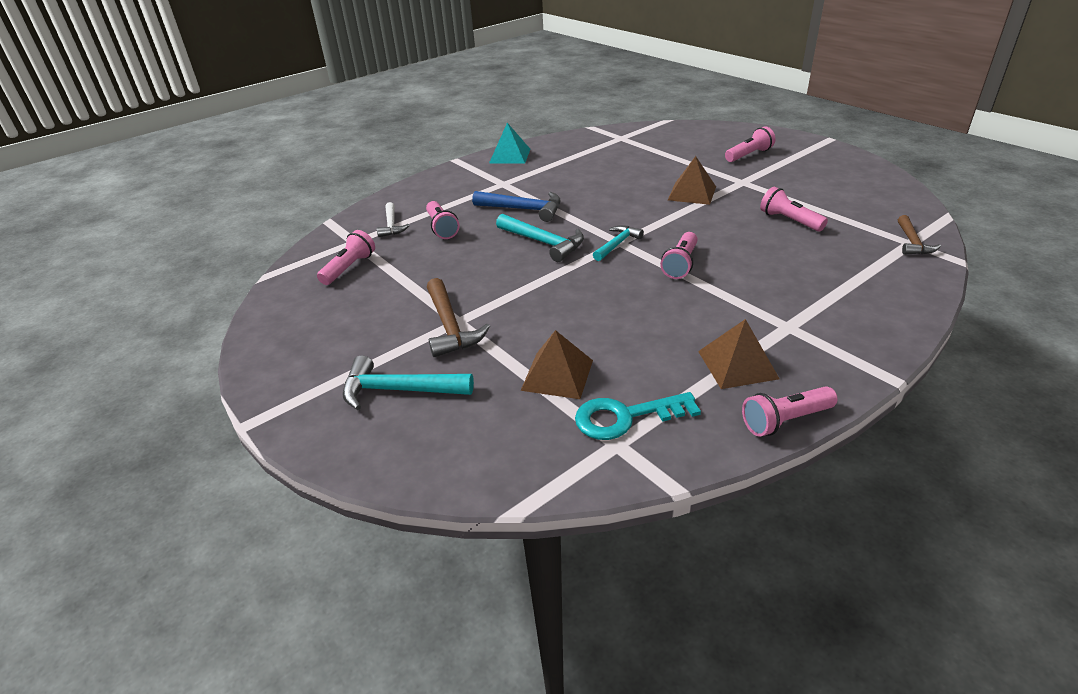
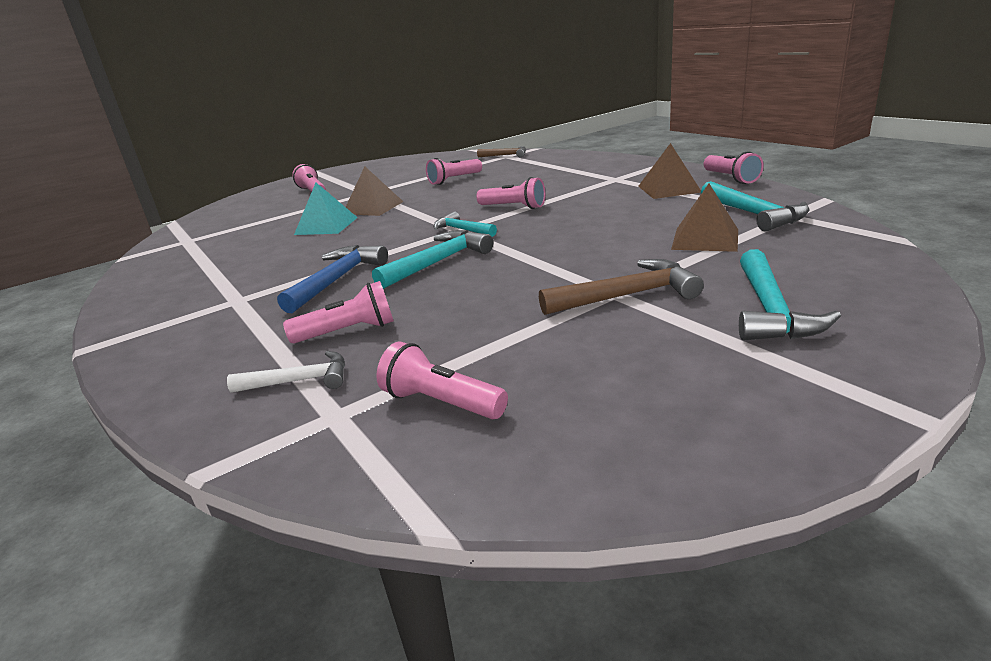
camera: 85 degrees left, 10 degrees down
turquoise pyramid [489,123,530,164] -> turquoise pyramid moved to [294,183,358,235]
turquoise key [575,392,701,440] -> turquoise hammer [701,181,810,232]

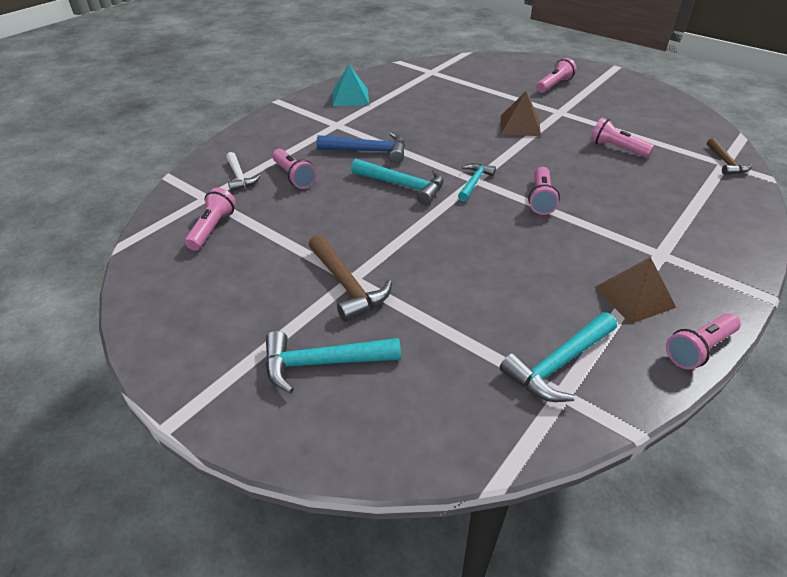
camera: 70 degrees right, 15 degrees up
turquoise pyramid [294,183,358,235] -> turquoise pyramid moved to [333,65,369,106]
brown pyramid [671,184,738,252] -> none

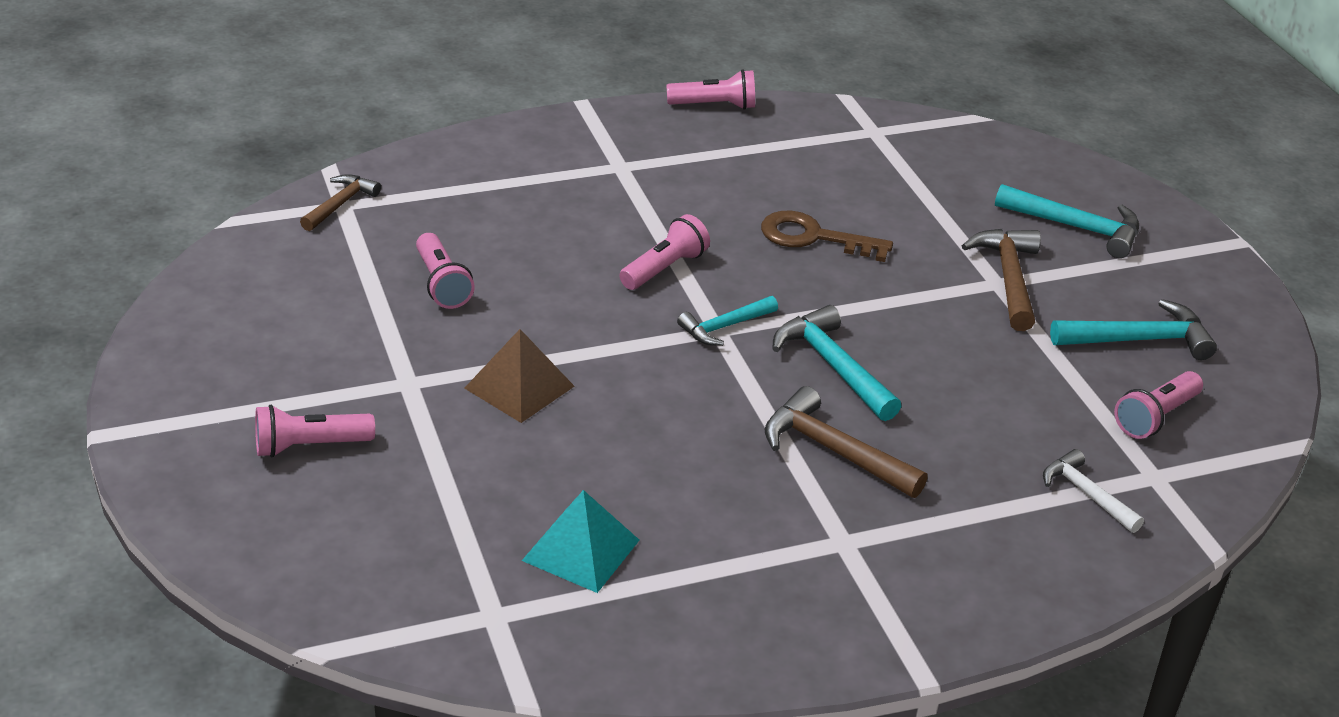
camera: 150 degrees left, 5 degrees down
white hammer [226,152,260,191] -> white hammer turned 45 degrees counterclockwise [1043,449,1144,533]
pink flashlight [272,149,317,189] -> none
blue hammer [316,132,405,163] -> brown hammer [765,386,928,498]
turquoise pyramid [333,65,369,106] -> turquoise pyramid moved to [522,490,640,593]
turquoise hammer [500,312,617,402] -> turquoise hammer moved to [1050,299,1217,360]
brown pyramid [594,257,676,324] -> none
none -> brown key [761,211,893,262]

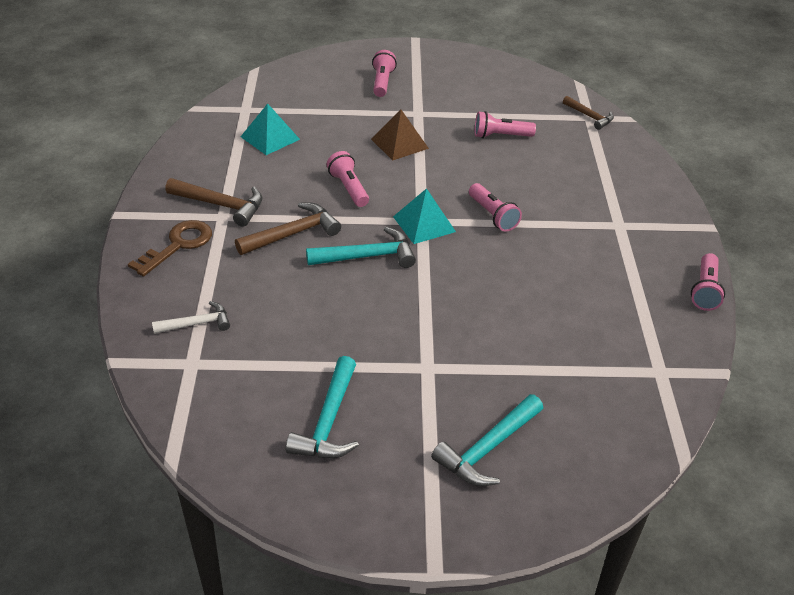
camera: 110 degrees right, 5 degrees up
turquoise hammer [677,296,778,346] -> turquoise pyramid [393,188,456,244]
brown key [761,211,893,262] -> brown key moved to [128,220,212,276]
brown hammer [962,229,1041,331] -> brown hammer moved to [165,178,262,227]
pink flashlight [1115,371,1203,439] -> pink flashlight moved to [327,151,369,207]

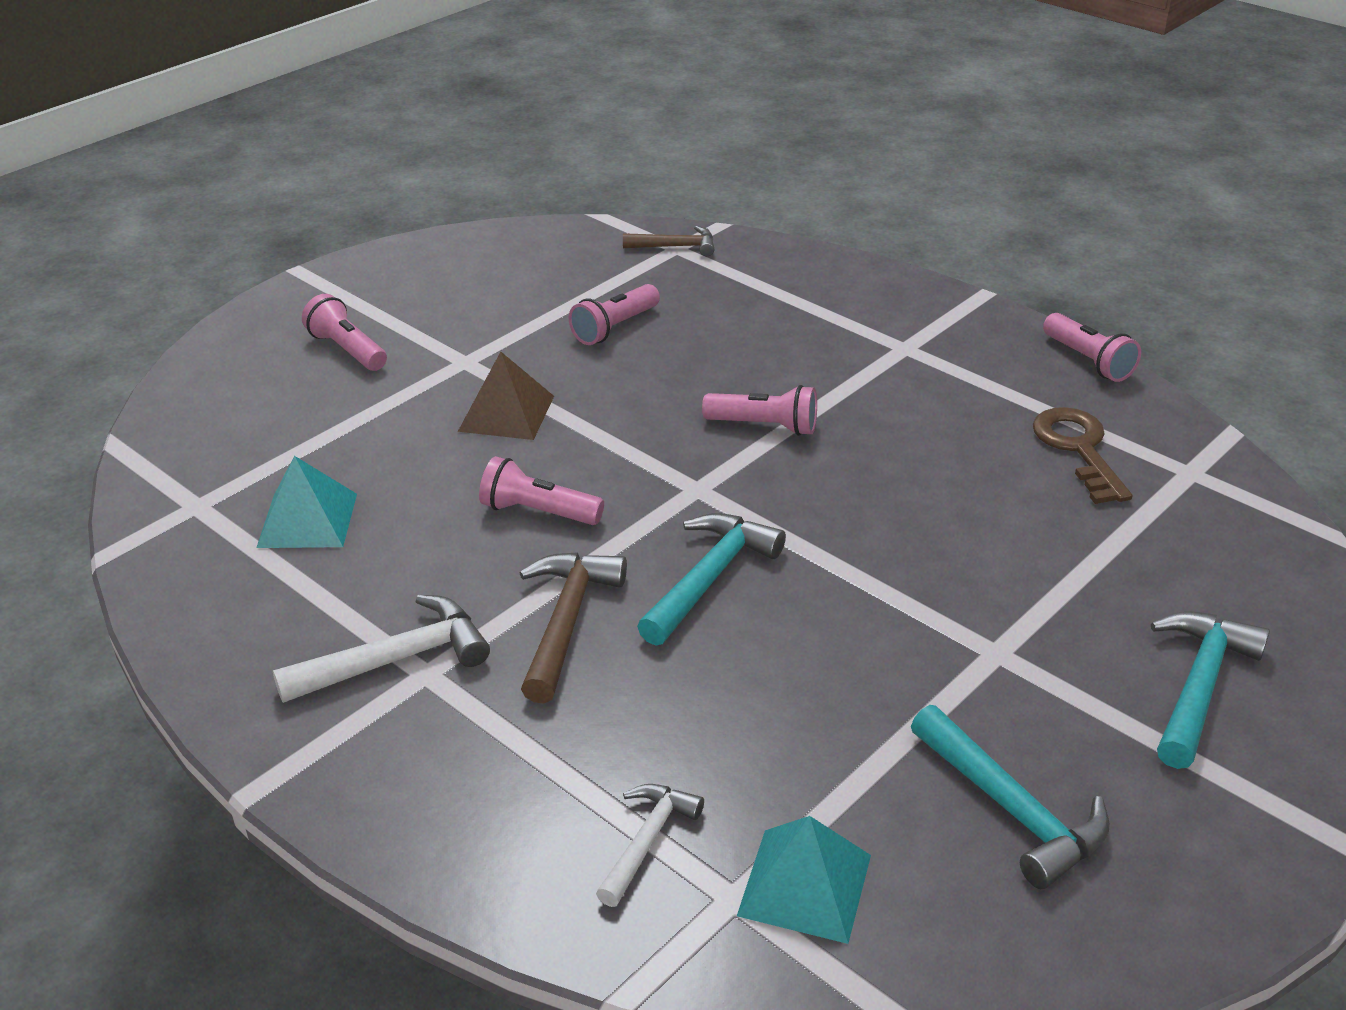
camera: 45 degrees left, 5 degrees down
brown key [128,220,212,276] -> brown key moved to [1033,407,1132,504]
brown hammer [165,178,262,227] -> white hammer [273,595,490,703]
turquoise pyramid [393,188,456,244] -> turquoise pyramid moved to [737,816,871,944]
turquoise hammer [431,394,543,486] -> turquoise hammer turned 150 degrees counterclockwise [1151,612,1270,769]

